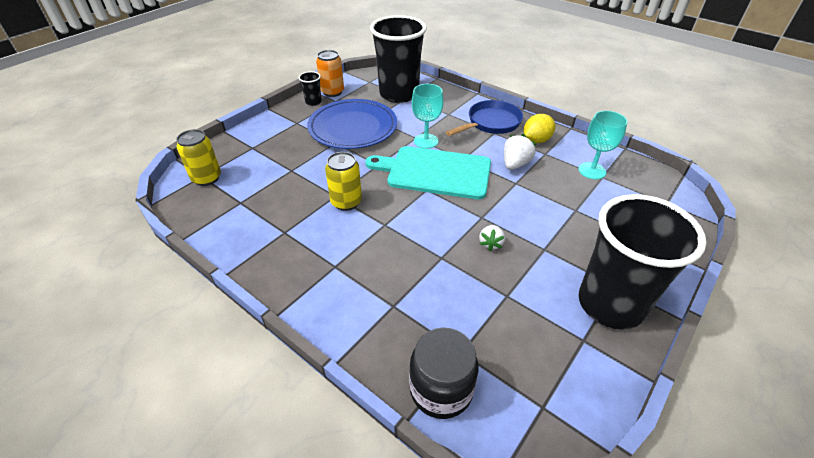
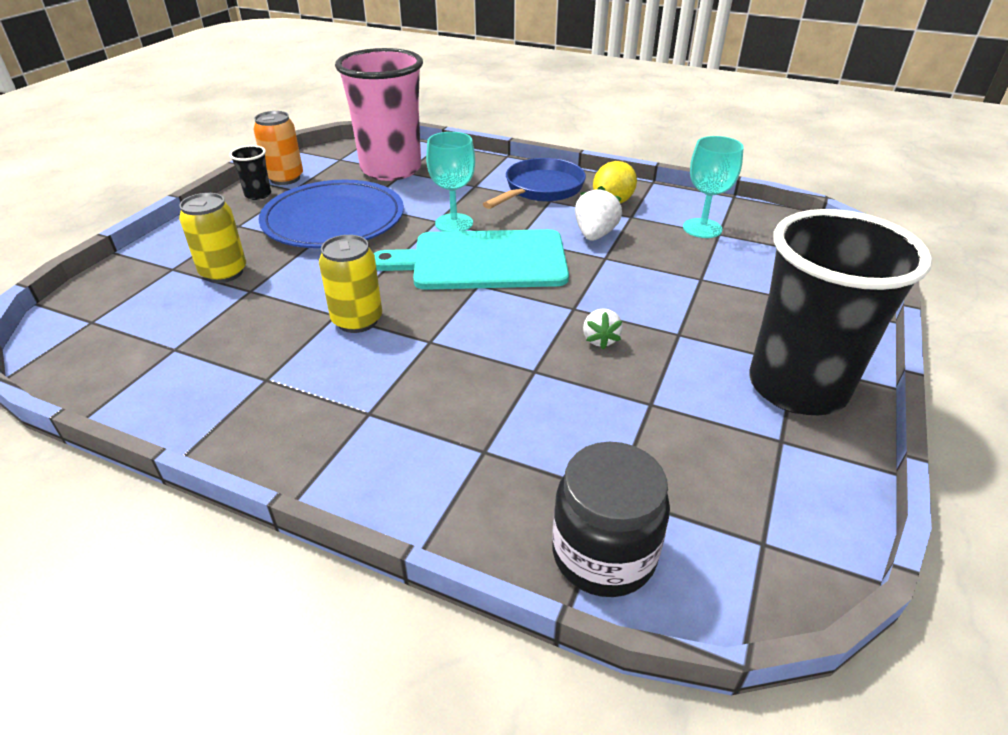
camera: 15 degrees left, 5 degrees down
yellow can [176,129,221,186] -> yellow can moved to [179,193,246,283]
black cup [370,15,427,103] -> pink cup [335,48,423,181]

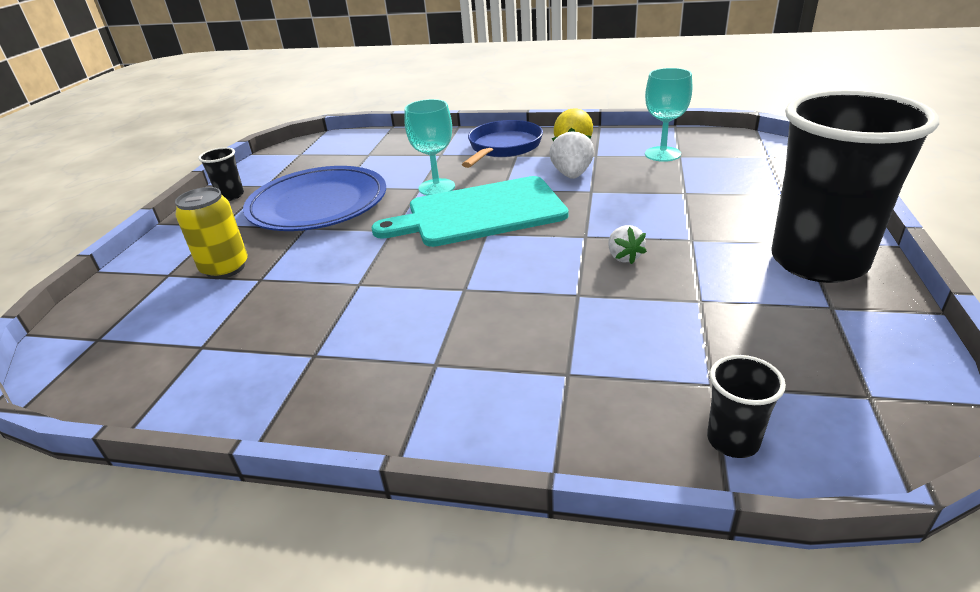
camera: 10 degrees left, 5 degrees down
orange can [253,111,303,185] -> none
yellow can [319,235,382,333] -> none
pink cup [335,48,423,181] -> none
black jar [552,442,670,597] -> black cup [707,355,786,458]

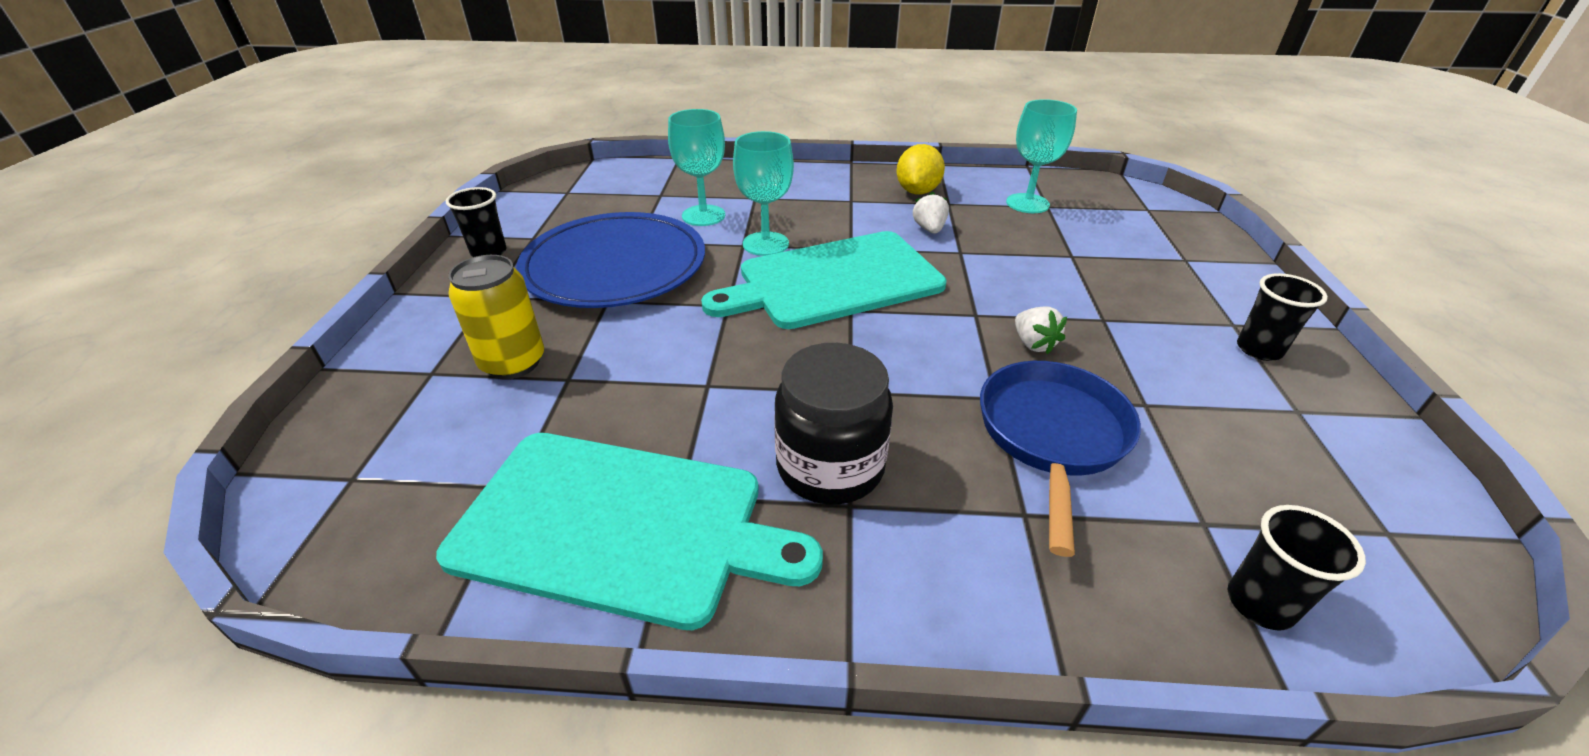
camera: 10 degrees left, 5 degrees up
blue pan [462,120,543,168] -> blue pan moved to [980,361,1141,557]
white strawberry [549,128,594,179] -> white strawberry [912,192,949,234], size x0.67
black cup [771,90,939,283] -> black cup [1237,273,1328,361], size x0.40
none -> turquoise cutting board [436,433,823,630]
none -> turquoise goblet [668,109,725,226]
none -> black jar [774,343,893,504]

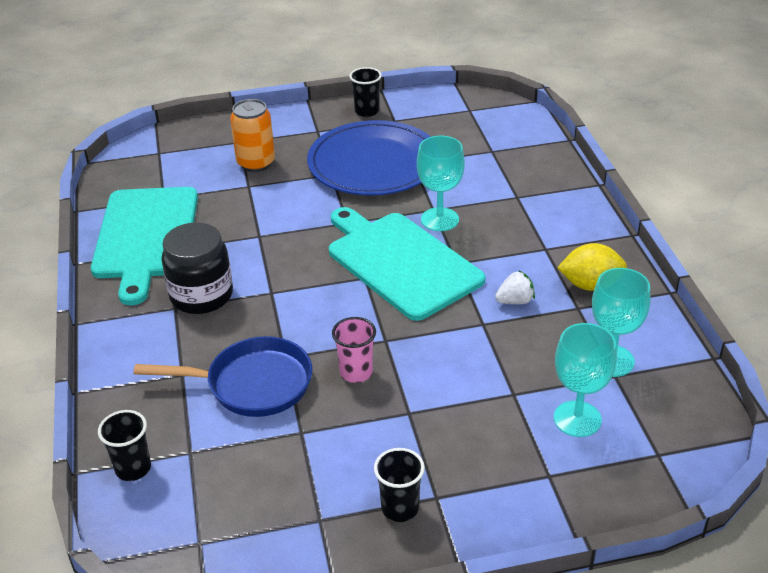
camera: 75 degrees right, 0 degrees up
yellow can [448,255,544,380] -> orange can [230,99,275,172]
turquoise goblet [668,109,725,226] -> turquoise goblet moved to [554,323,617,437]
white strawberry [1015,306,1067,354] -> pink cup [332,317,376,383]

